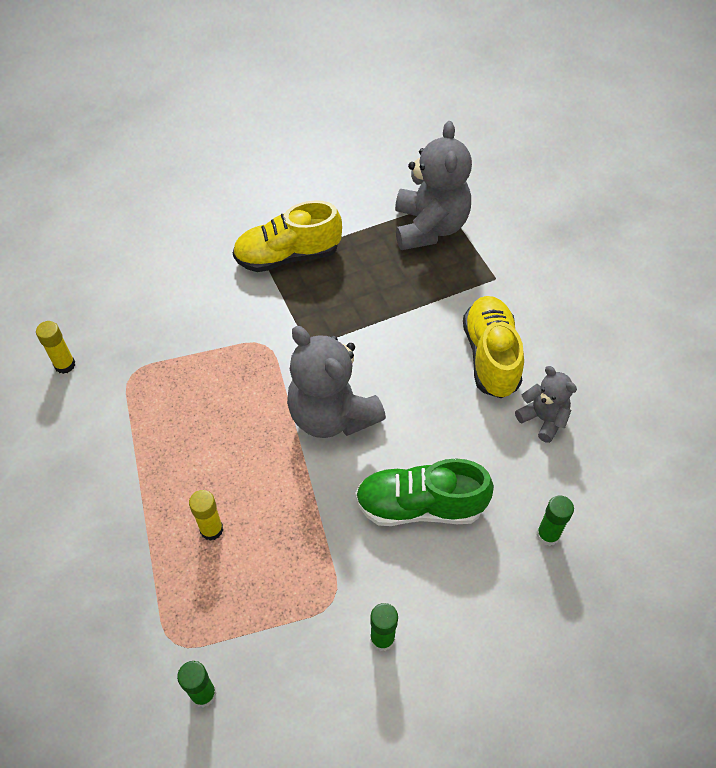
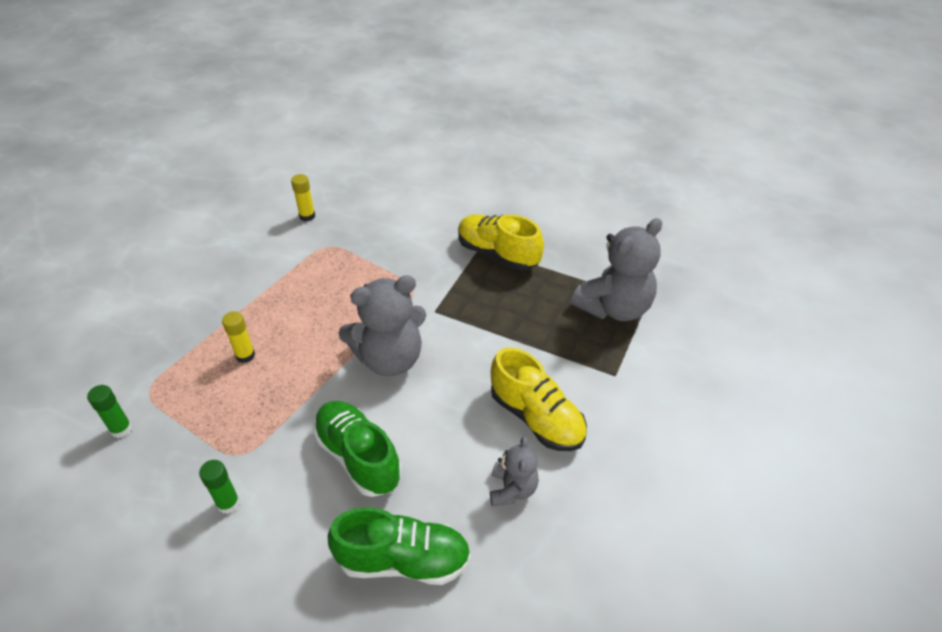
camera: 50 degrees right, 10 degrees down
grey teddy bear [287,326,386,438] -> grey teddy bear turned 120 degrees counterclockwise [338,275,426,376]
yellow shoe [463,296,524,398] -> yellow shoe turned 90 degrees clockwise [491,347,587,451]
green glue stick [536,496,574,546] -> green shoe [328,507,471,585]

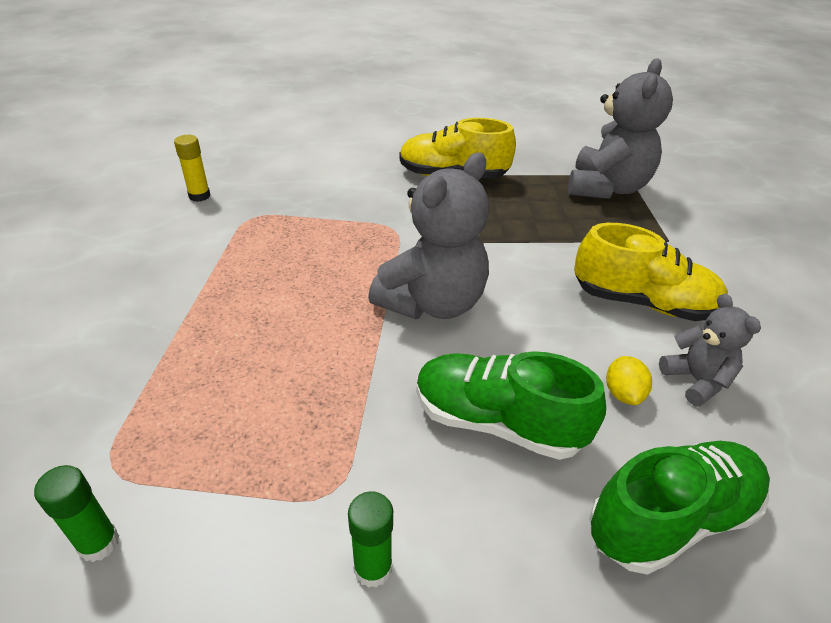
camera: 30 degrees left, 5 degrees down
yellow glue stick [222,311,255,363] -> none
none -> yellow lemon [606,356,652,405]

